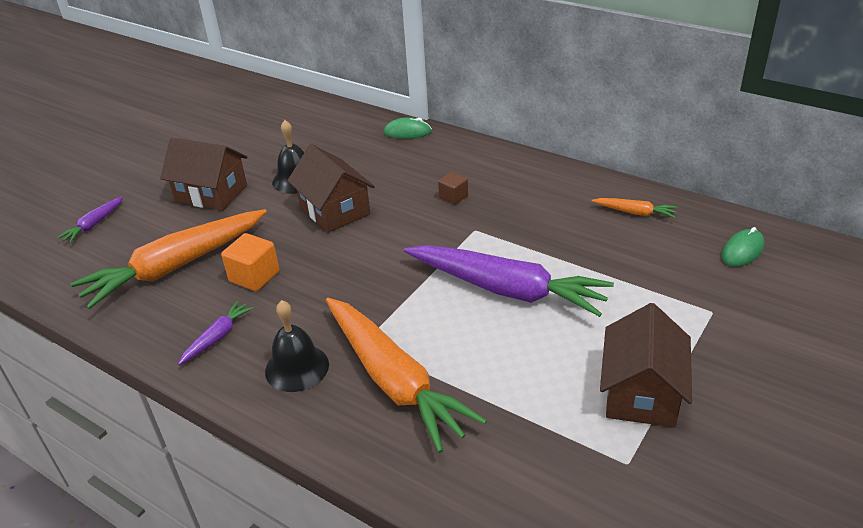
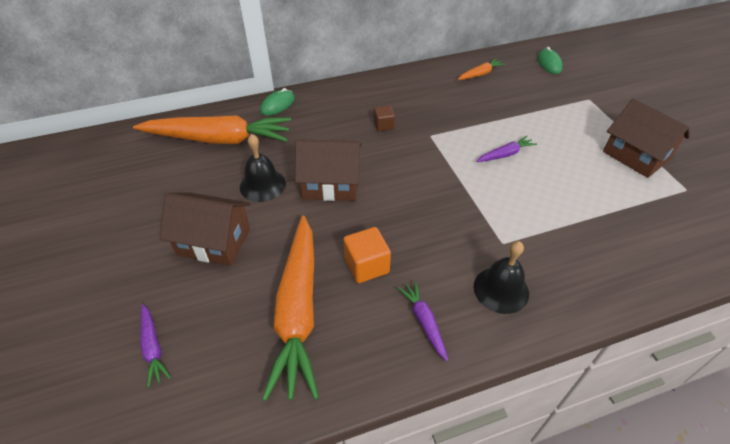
camera: 55 degrees left, 10 degrees up
brown house [160,138,247,211] -> brown house turned 45 degrees clockwise [160,192,251,266]
orange carrot [326,298,487,453] -> orange carrot moved to [133,115,291,144]
purple carrot [404,245,614,317] -> purple carrot [476,136,537,162], size x0.43

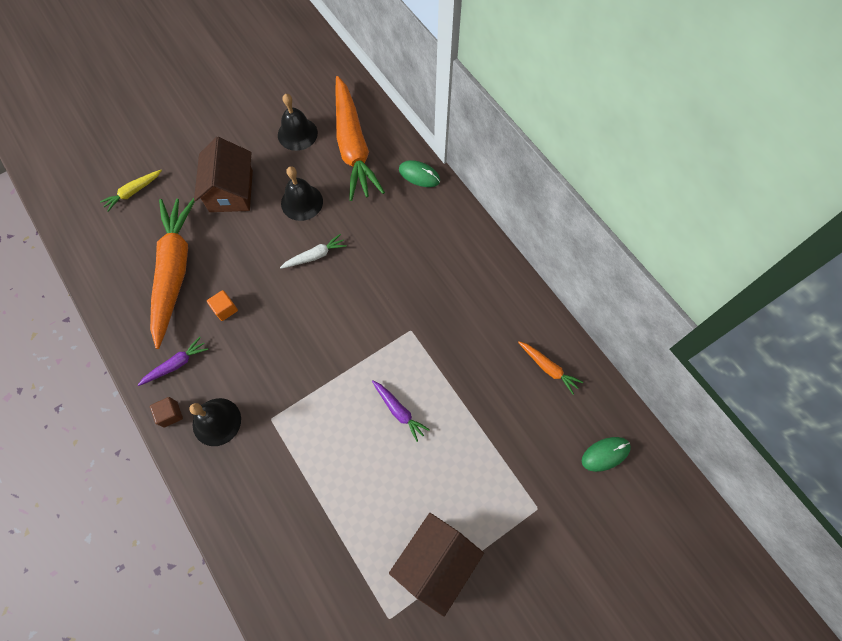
camera: 75 degrees right, 20 degrees up
purple carrot [140,304,171,388] -> yellow carrot [100,170,162,212]
orange carrot [262,216,319,401] -> orange carrot turned 105 degrees clockwise [150,198,195,349]
brown house [295,139,361,201] -> white carrot [280,234,347,269]
orange cube [344,227,391,283] -> orange cube [207,290,238,321], size x0.64
brown cube [374,105,395,131] -> brown cube moved to [150,397,183,428]
none -> black bell [278,94,318,151]

